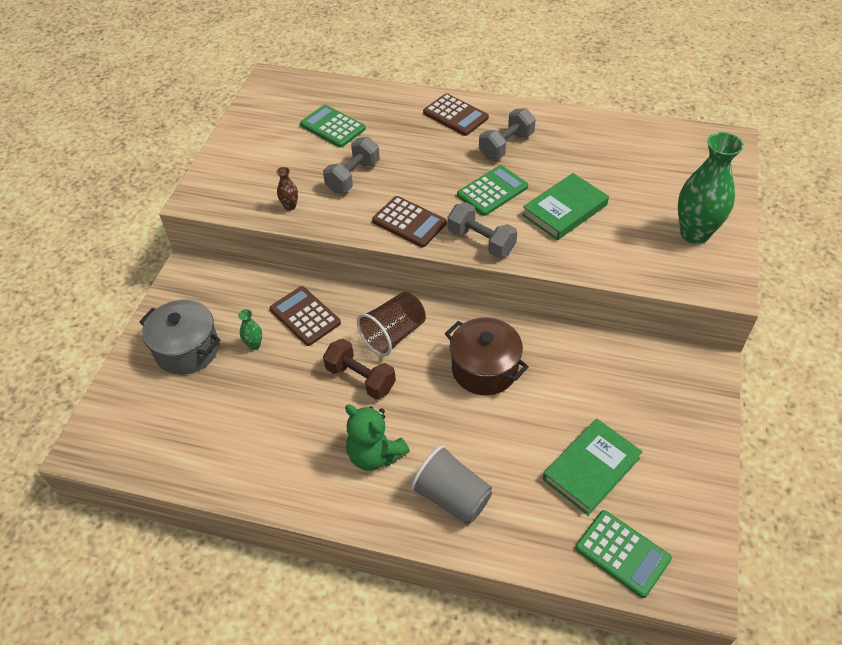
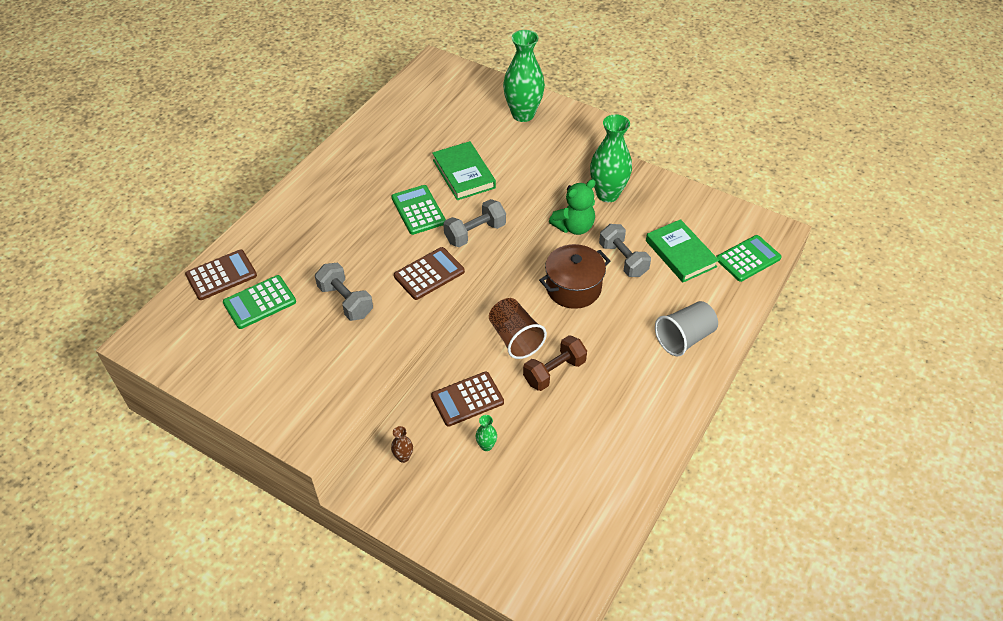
camera: 75 degrees left, 0 degrees up
grey pot [139,300,221,375] -> none
brown vase [276,167,298,211] -> brown vase moved to [391,426,413,463]
green teddy bear [345,404,410,471] -> green teddy bear moved to [549,179,596,235]
brown calculator [423,93,489,136] -> brown calculator moved to [185,249,257,300]
grey dumbbell [479,108,536,159] -> grey dumbbell moved to [599,224,651,277]
none -> green vase [590,114,632,202]

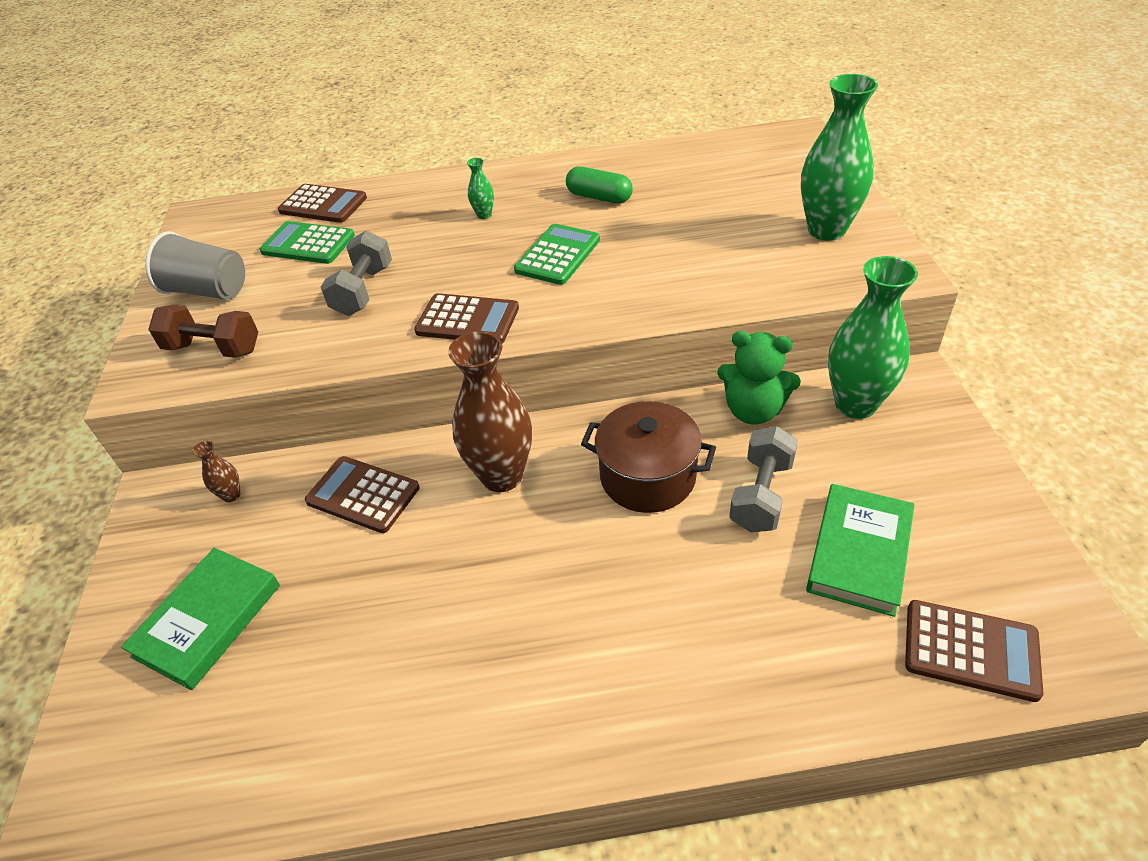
camera: 55 degrees right, 5 degrees down
green book [432,141,496,200] -> green book moved to [121,548,280,690]
grey dumbbell [443,199,506,247] -> none
green vase [476,415,497,451] -> green vase moved to [467,158,494,219]
brown cup [489,298,547,359] -> brown vase [448,331,532,492]
brown dumbbell [523,335,587,391] -> brown dumbbell moved to [148,305,258,358]
grey cup [655,301,718,357] -> grey cup moved to [145,231,245,300]
green calculator [717,235,782,282] -> brown calculator [905,600,1044,702]
none -> green capsule [566,167,633,204]

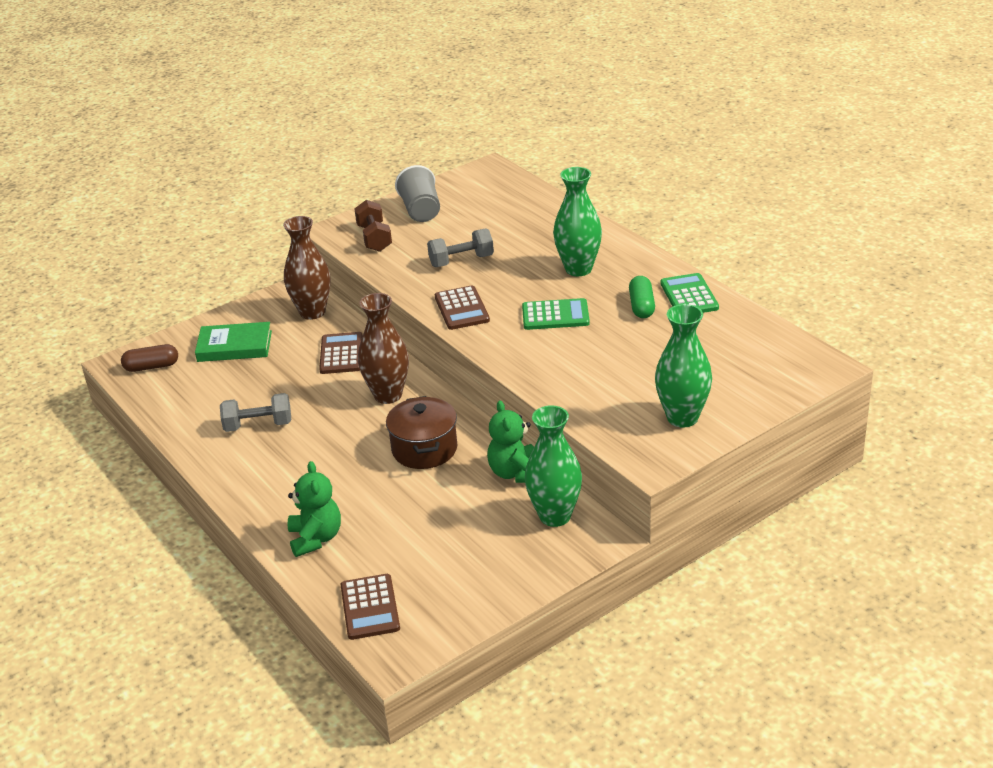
camera: 60 degrees right, 10 degrees down
brown vase [193,441,241,502] -> brown vase [283,216,331,320], size x2.36
green calculator [260,221,355,264] -> green calculator moved to [660,273,719,313]
brown calculator [278,184,367,223] -> none
green vase [467,158,494,219] -> green vase [553,167,602,276], size x2.36
grey dumbbell [729,426,798,532] -> grey dumbbell moved to [220,393,291,432]
green book [806,484,915,617] -> none
none -> brown capsule [121,344,178,372]
none -> green teddy bear [288,461,341,557]

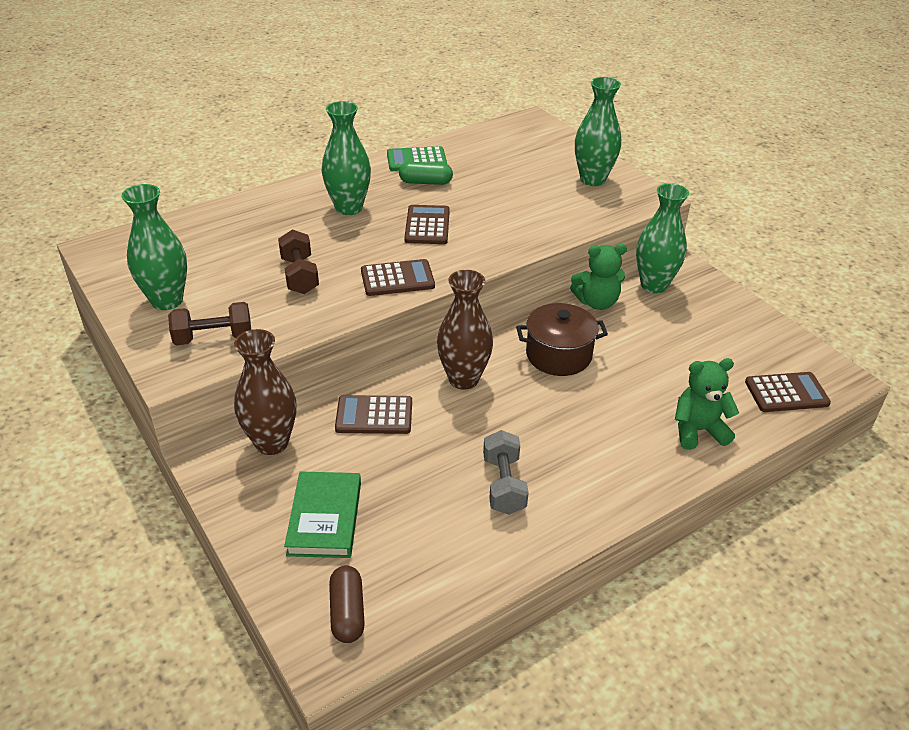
camera: 90 degrees left, 5 degrees up
grey cup [395,165,440,222] -> green vase [121,184,187,310]
grey dumbbell [427,229,494,267] -> brown dumbbell [278,229,319,294]
green calculator [522,298,590,330] -> brown calculator [404,205,450,244]

